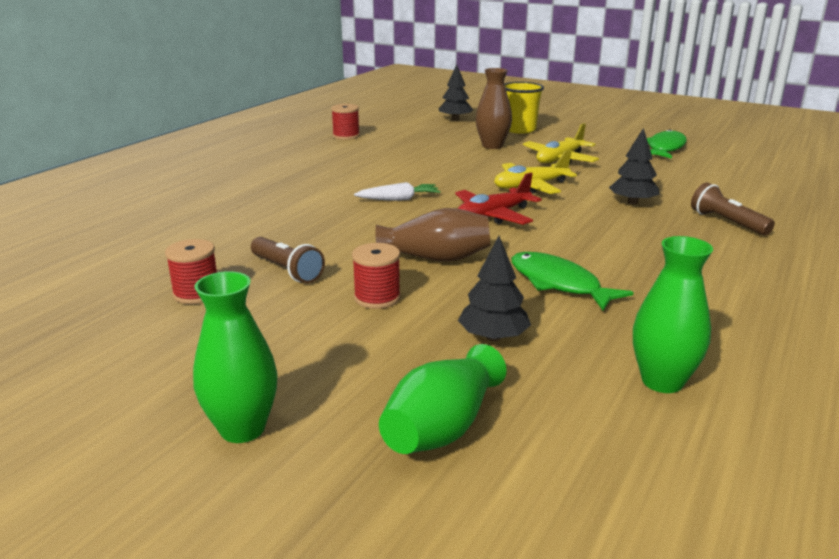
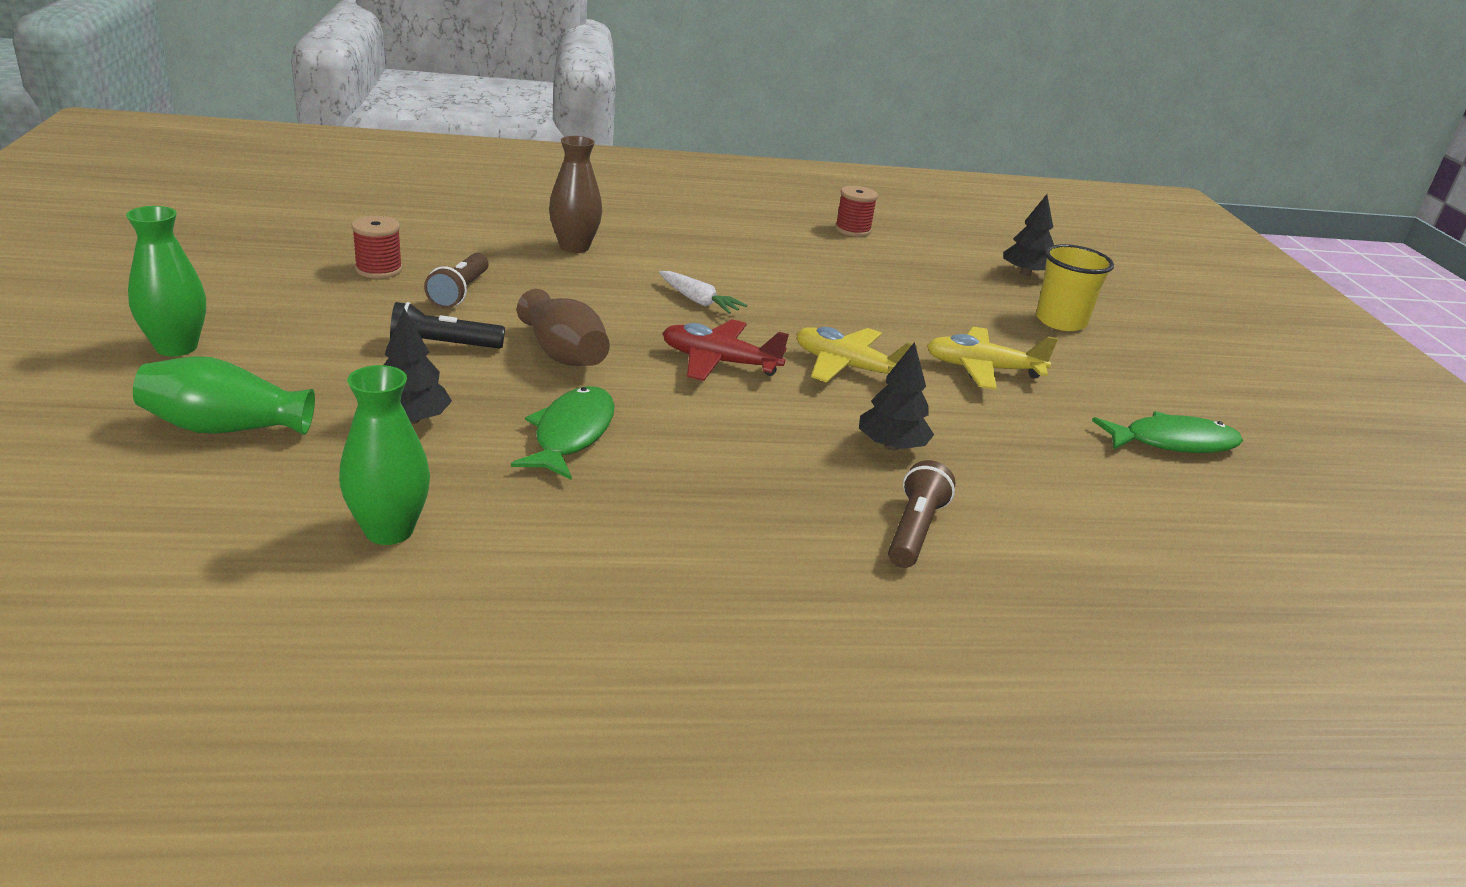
camera: 50 degrees right, 5 degrees up
red spool [352,243,401,309] -> black flashlight [390,302,505,349]
brown vase [476,68,512,149] -> brown vase moved to [549,136,602,253]

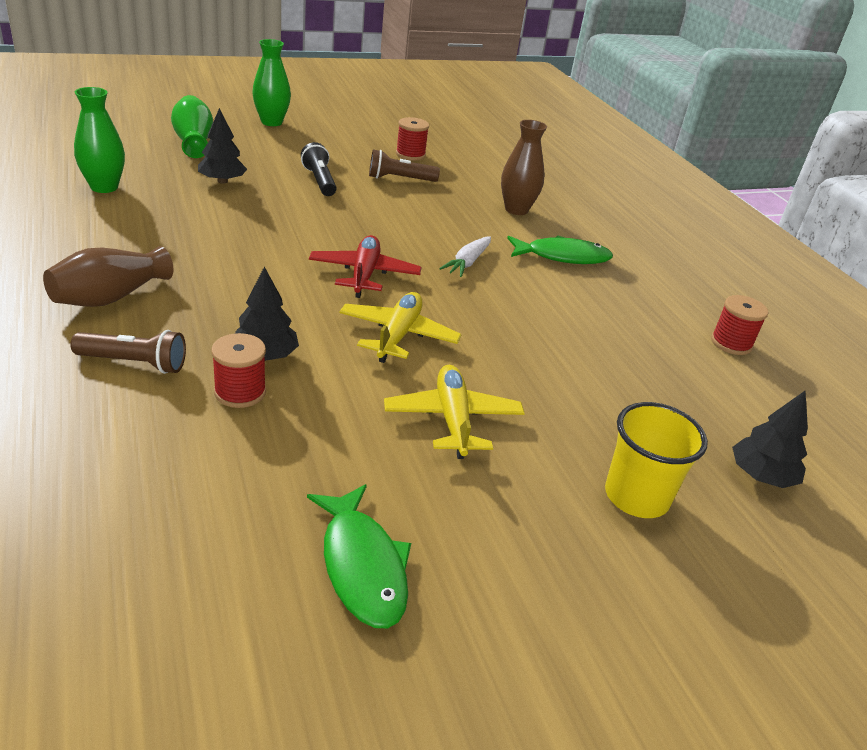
camera: 75 degrees right, 5 degrees up
green fish [511,386,615,480] -> green fish moved to [507,236,613,264]
brown vase [517,289,610,366] -> brown vase moved to [43,246,173,307]
none -> red spool [211,333,266,408]

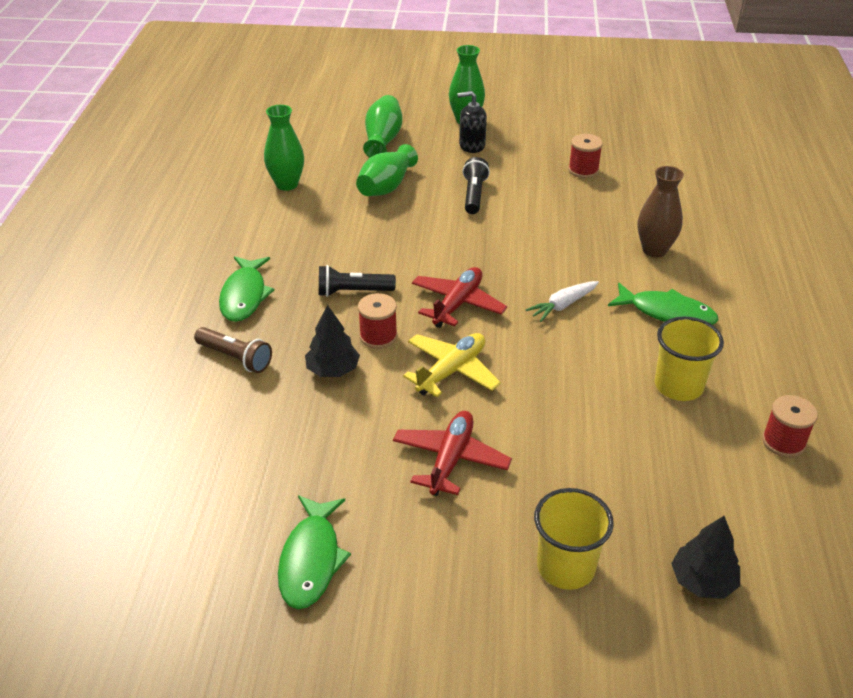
camera: 30 degrees right, 5 degrees up
brown vase [43,246,173,307] -> green fish [219,256,275,322]
black tree [198,108,247,184] -> green vase [356,144,418,196]
red spool [211,333,266,408] -> red spool moved to [358,293,397,349]
brown flashlight [369,150,440,182] -> none
yellow plane [384,365,525,459] -> red plane [393,411,512,496]
none -> black flashlight [319,265,396,297]
none -> black soap dispenser [457,91,487,153]
none -> yellow cup [655,316,724,401]

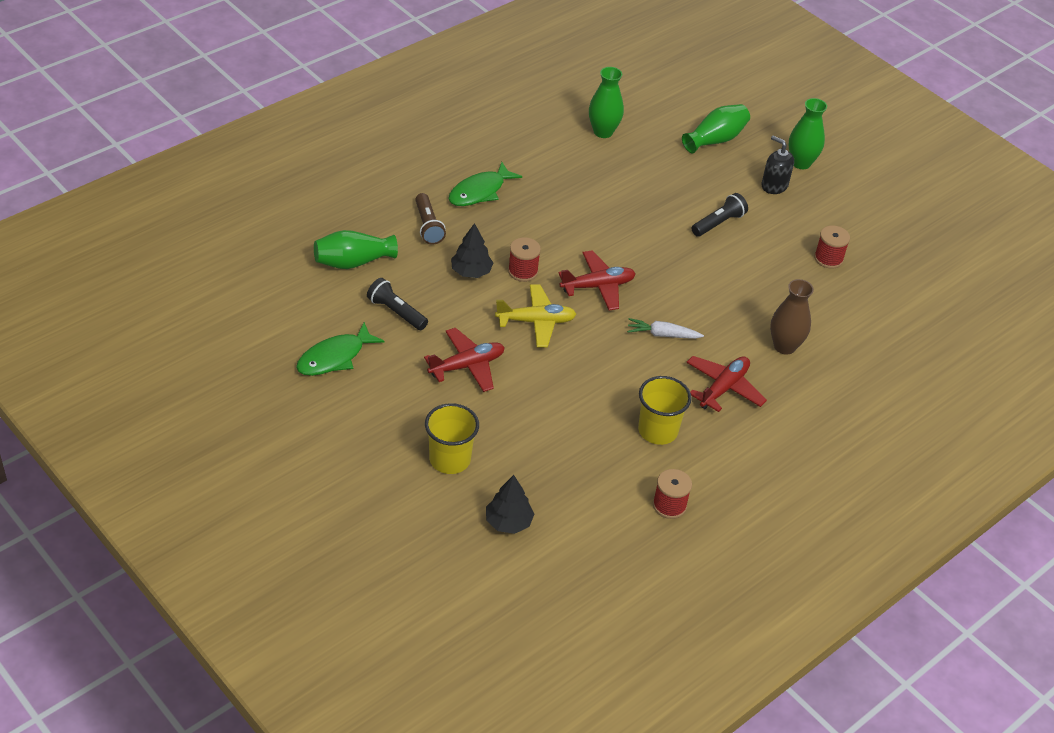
camera: 40 degrees right, 5 degrees up
black flashlight [319,265,396,297] -> black flashlight moved to [367,278,428,330]
green vase [356,144,418,196] -> green vase moved to [314,230,398,269]
green fish [608,283,718,325] -> red plane [686,356,767,412]

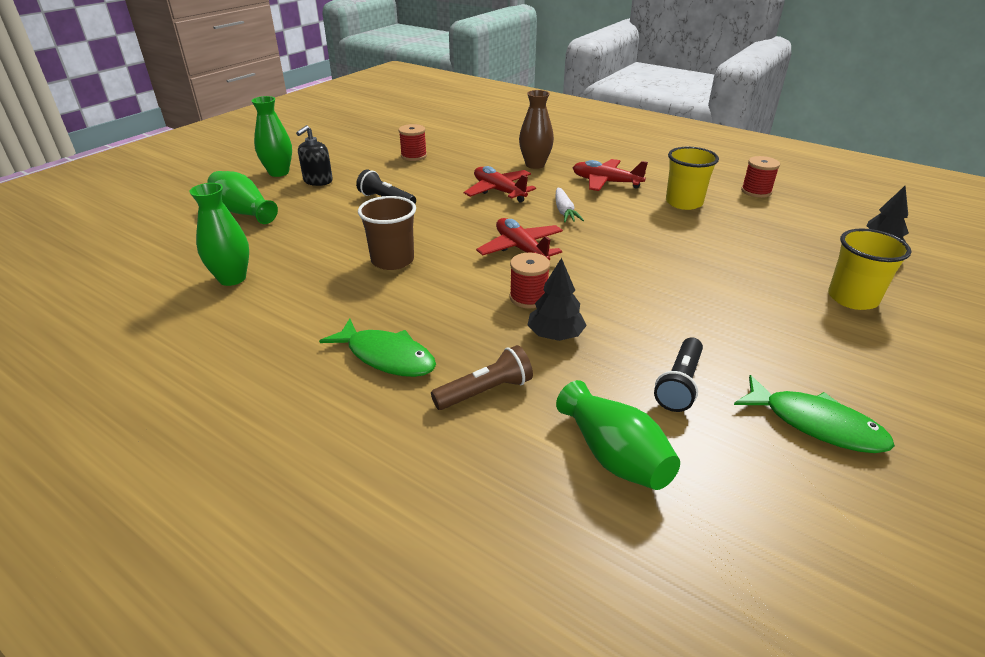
camera: 100 degrees left, 10 degrees down
red plane [424,328,505,392] -> red plane moved to [464,166,536,203]
yellow plane [495,285,576,347] -> none
none -> brown cup [358,196,416,270]

